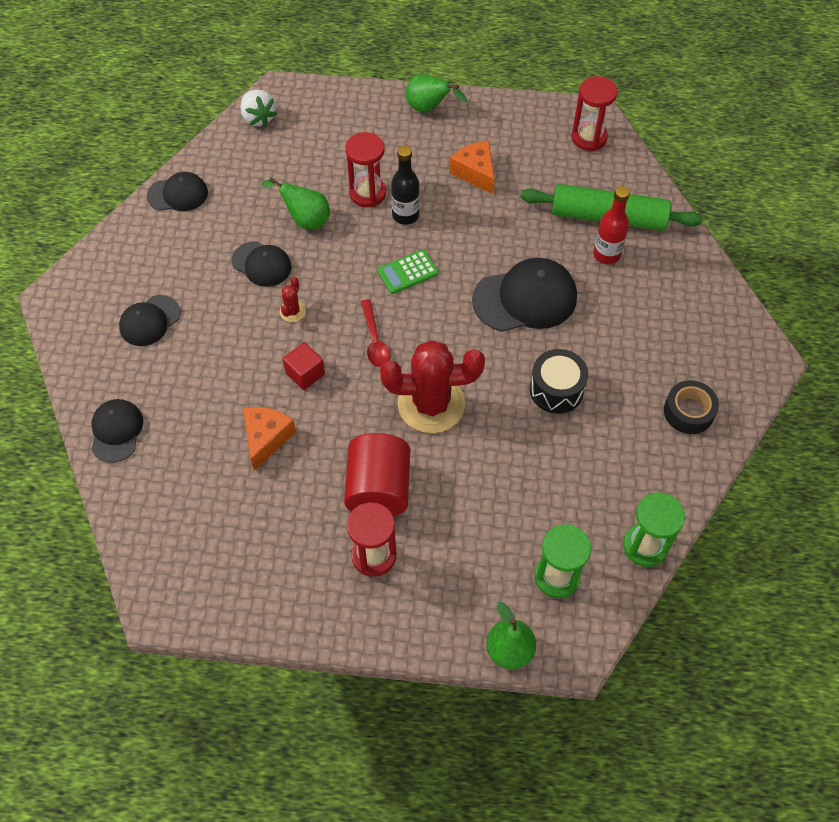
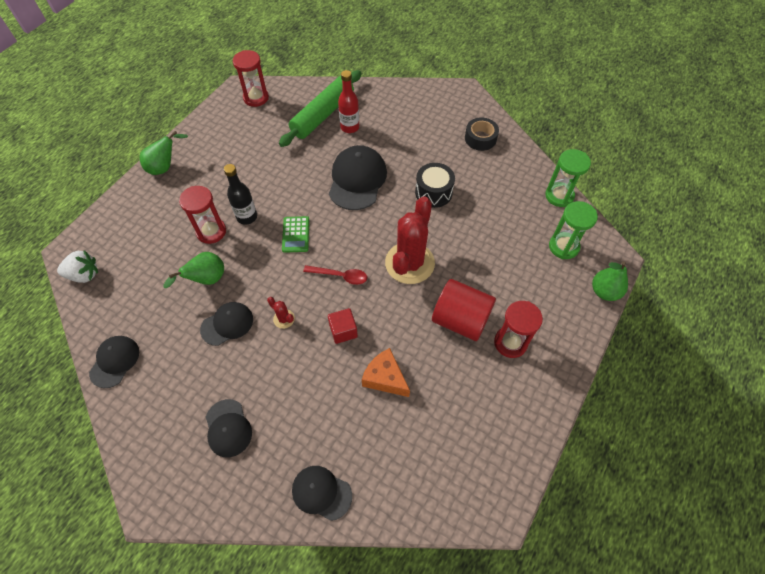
camera: 65 degrees left, 0 degrees up
orange cheese [450,141,494,194] -> none

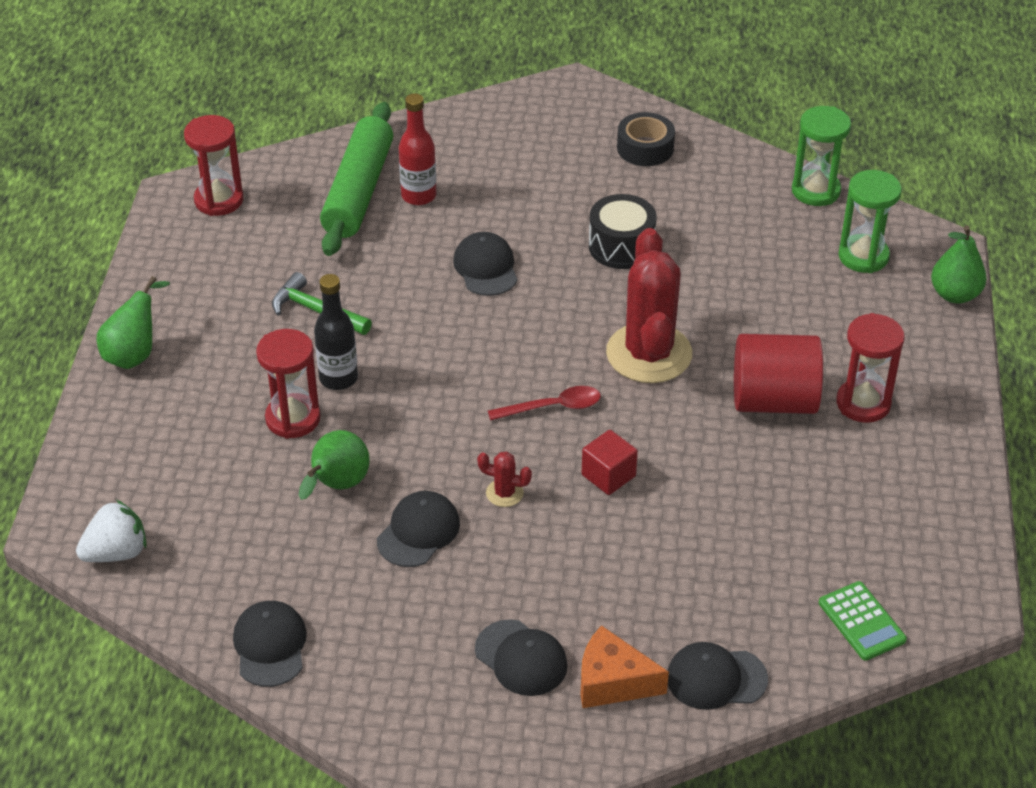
camera: 25 degrees left, 15 degrees down
green calculator [282,216,309,253] -> green calculator moved to [819,581,907,661]
black cap [329,145,387,210] -> black cap [453,232,518,296], size x0.61
orange cheese [362,348,410,397] -> orange cheese moved to [581,625,669,708]
none -> green hammer [272,272,372,335]

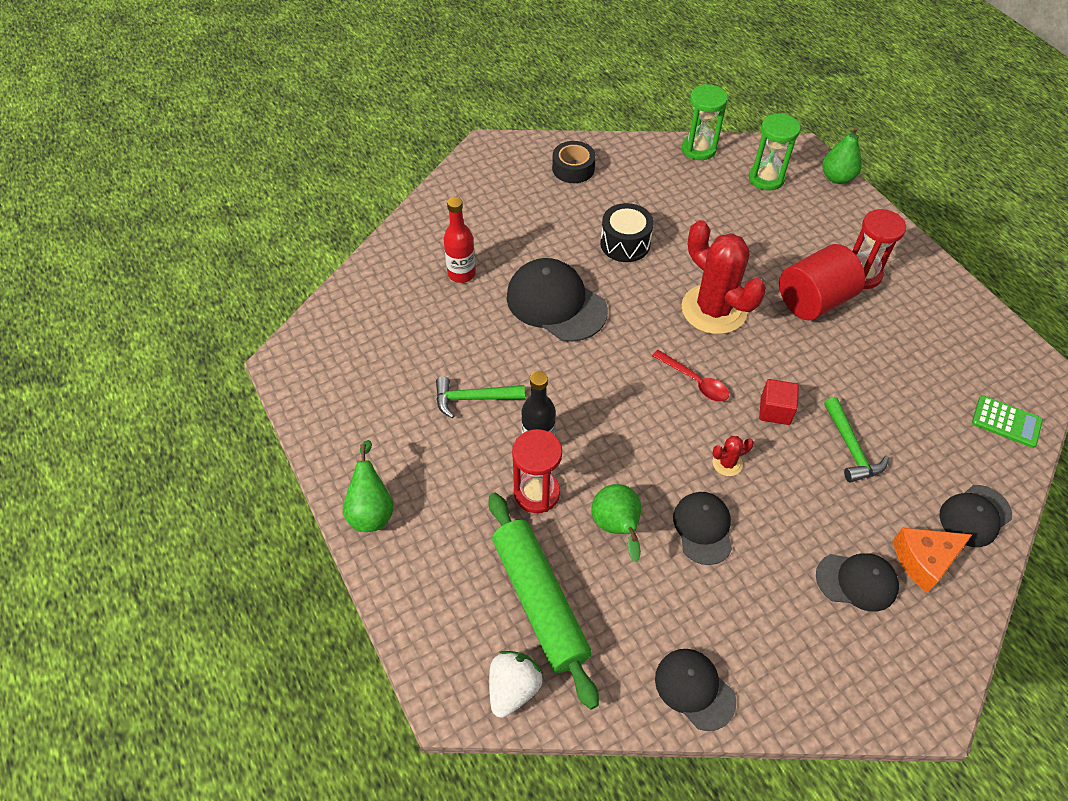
camera: 35 degrees left, 10 degrees up
red hourglass [184,115,243,216] -> none
green rolling pin [320,102,393,256] -> green rolling pin moved to [489,493,599,710]
black cap [453,232,518,296] -> black cap [507,258,608,342], size x1.65
red spoon [488,386,601,421] -> red spoon turned 90 degrees clockwise [652,350,729,402]
none -> green hammer [824,397,889,483]

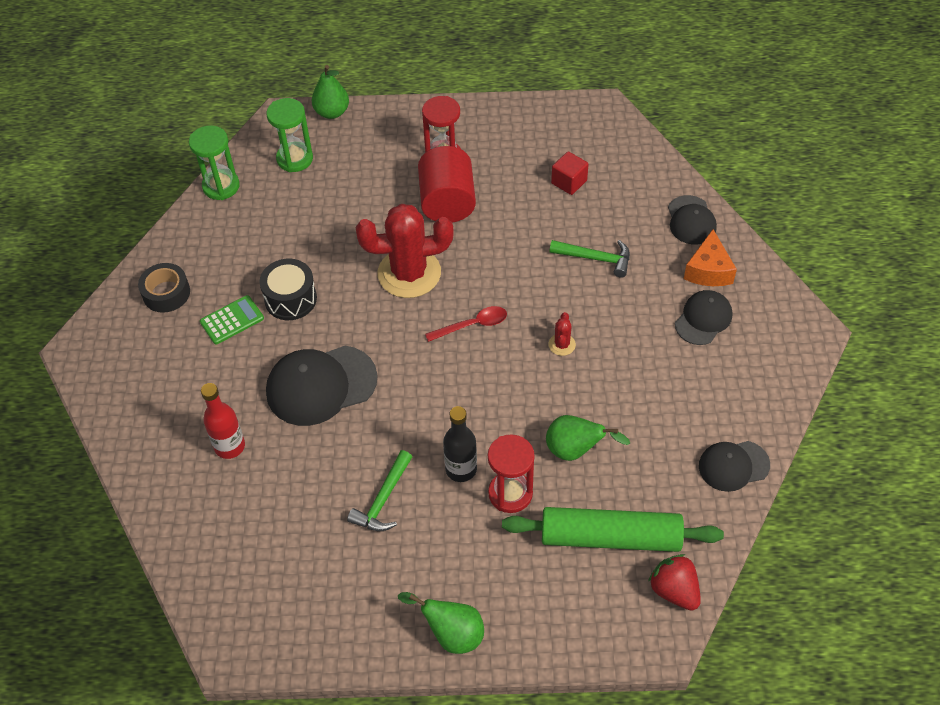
camera: 60 degrees left, 0 degrees up
white strawberry [489,651,543,718] -> red strawberry [648,554,701,611]
black cap [673,492,732,565] -> none
red cube [759,379,799,425] -> red cube moved to [551,151,589,195]
green calculator [972,395,1043,448] -> green calculator moved to [200,295,264,344]

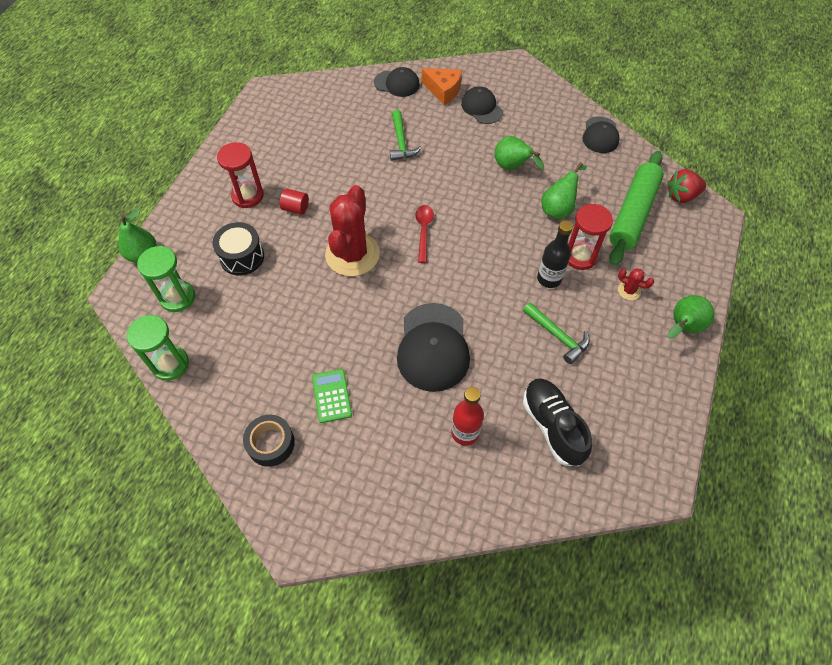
camera: 70 degrees left, 5 degrees up
black drum [259,259,317,320] -> black drum moved to [212,222,264,275]
red cylinder [418,146,476,223] -> red cylinder [280,188,309,215], size x0.47
green hammer [549,240,630,278] -> green hammer turned 135 degrees clockwise [390,110,422,161]
red cactus [549,312,576,356] -> red cactus moved to [618,268,654,300]
red cube [551,151,589,195] -> none
none -> green pear [495,136,544,170]
none -> black shoe [523,378,592,466]

